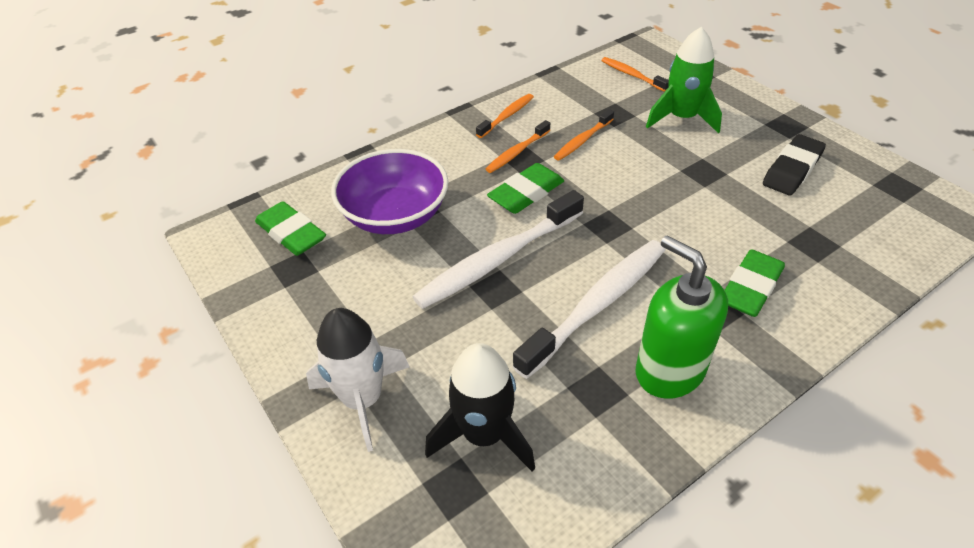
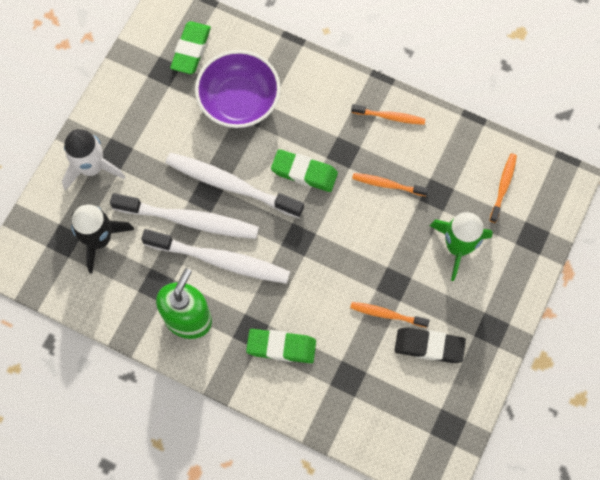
camera: 60 degrees right, 25 degrees up
orange toothbrush [486,120,550,173] -> orange toothbrush moved to [350,302,430,328]
none -> white toothbrush [110,193,259,239]

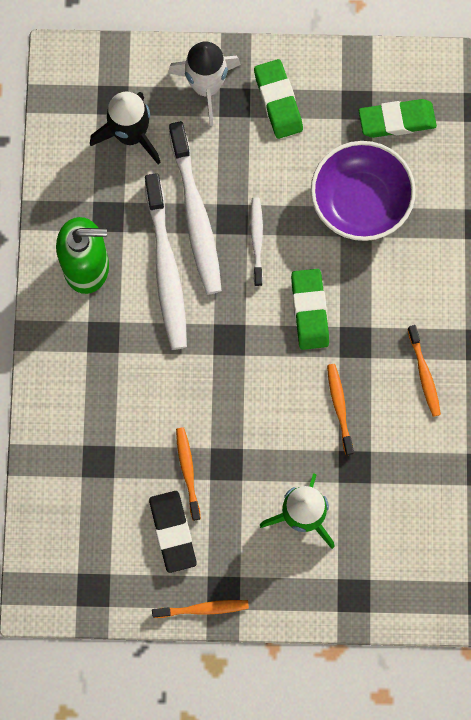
camera: 65 degrees right, 5 degrees up
white toothbrush [166,153,304,218] -> white toothbrush [250,197,263,286], size x0.52
green eraser [246,329,316,363] -> green eraser moved to [254,59,303,139]
orange toothbrush [489,153,517,223] -> orange toothbrush moved to [152,600,249,618]

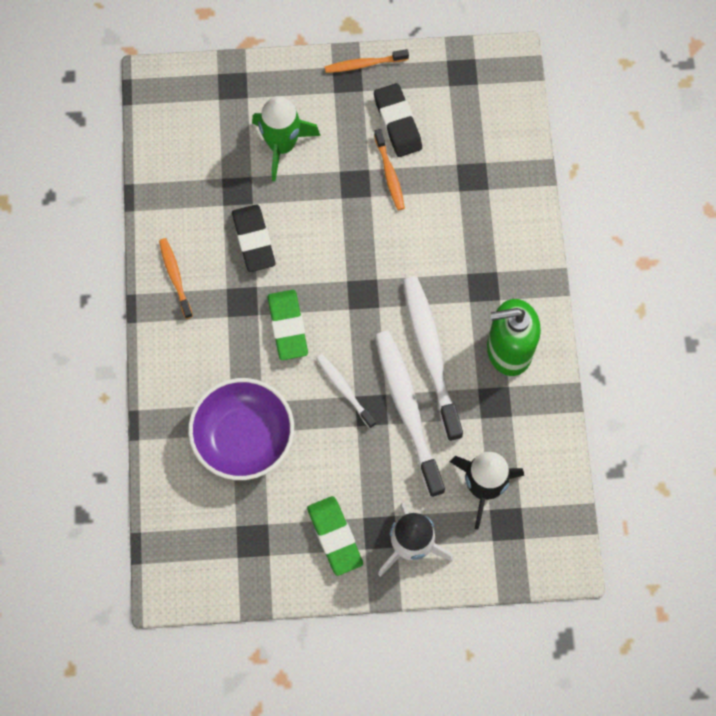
camera: 175 degrees right, 5 degrees down
white toothbrush [250,197,263,286] -> white toothbrush turned 150 degrees clockwise [316,354,376,428]
orange toothbrush [327,364,354,455] -> black eraser [232,204,276,272]
green eraser [359,99,437,138] -> none

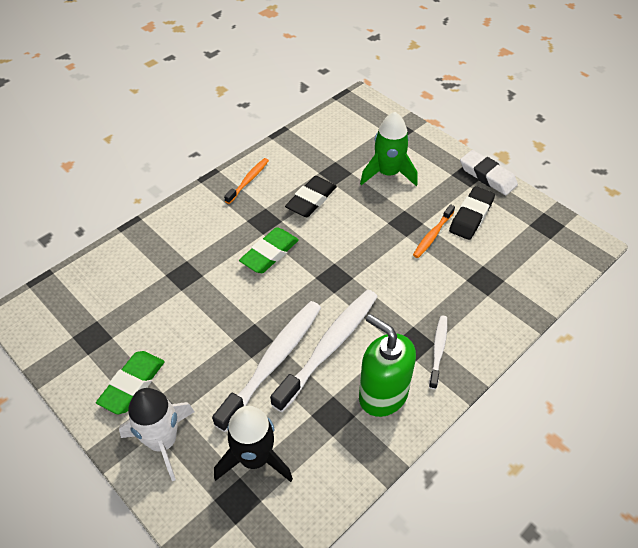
camera: 50 degrees right, 20 degrees down
purple bowl [188,378,294,480] -> none
white toothbrush [316,354,376,428] -> white toothbrush moved to [429,316,447,389]
orange toothbrush [325,49,409,73] -> white eraser [460,150,518,195]

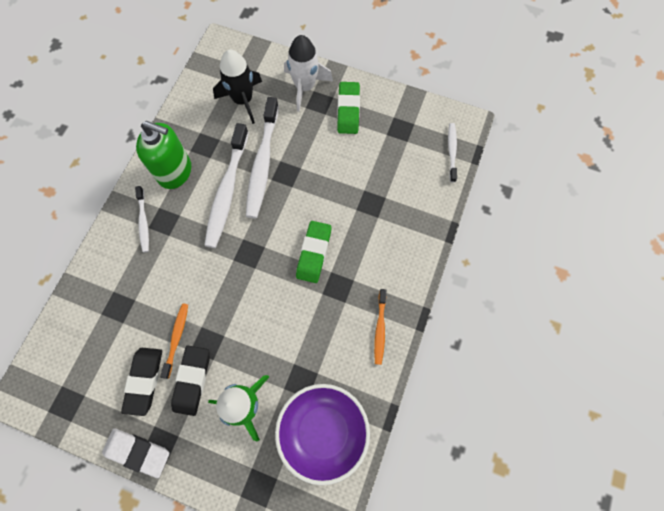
camera: 155 degrees right, 20 degrees up
black eraser [285,176,337,217] -> black eraser moved to [171,346,210,416]
none -> purple bowl [275,384,370,485]
none -> white toothbrush [448,123,457,183]

